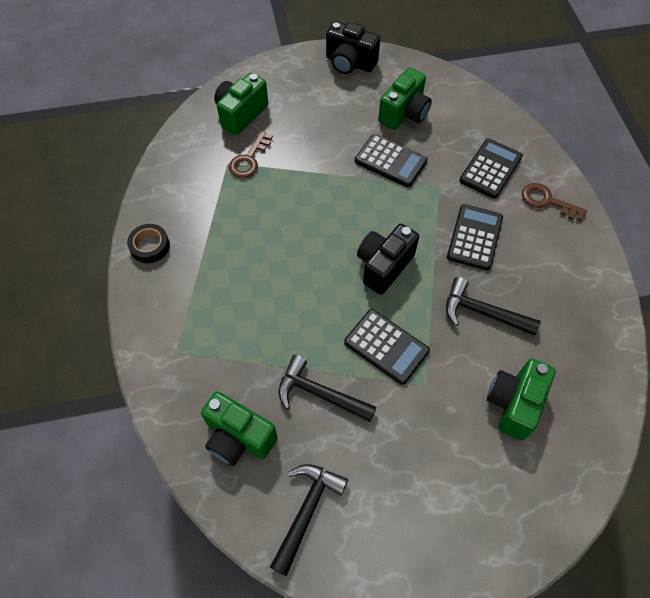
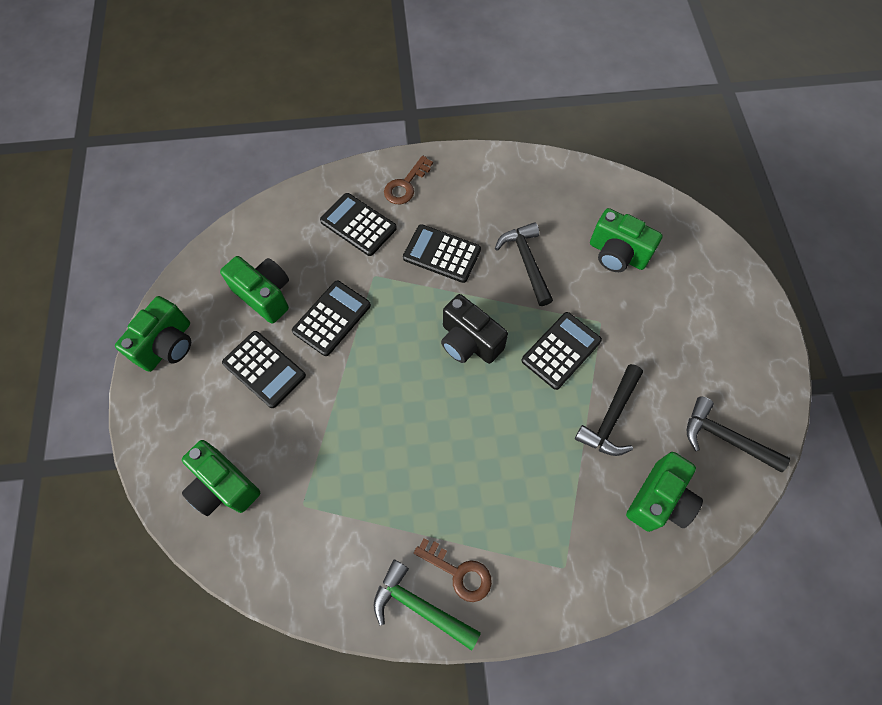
camera: 85 degrees left, 5 degrees up
black tape [127,224,170,263] -> green hammer [373,559,481,651]
brown key [229,131,273,178] -> brown key moved to [414,538,492,602]
black camera [326,21,380,74] -> green camera [115,296,191,372]
black hammer [446,277,541,336] -> black hammer turned 135 degrees clockwise [495,222,553,306]
none -> black calculator [222,331,306,408]

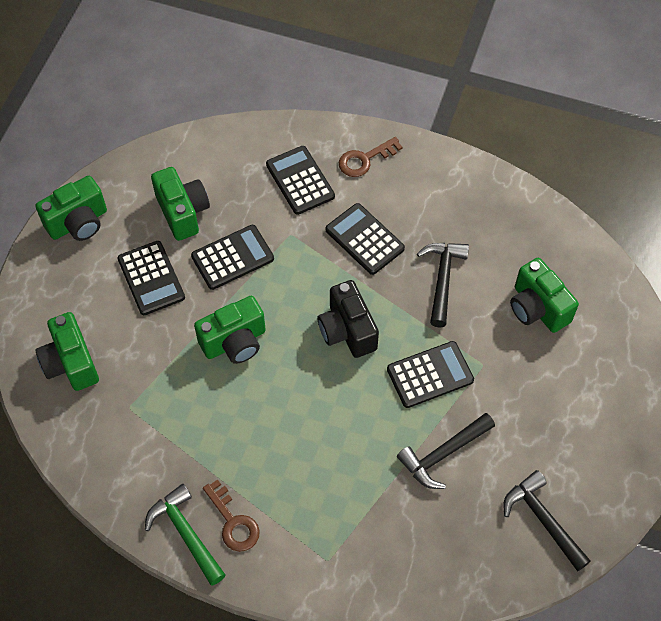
camera: 25 degrees right, 5 degrees down
green camera [626,452,703,532] -> green camera moved to [194,296,266,364]

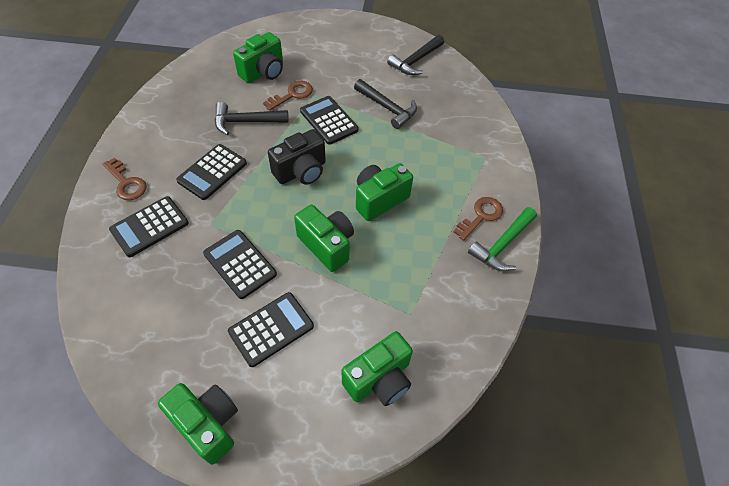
camera: 105 degrees left, 5 degrees down
green camera [151,167,210,241] -> green camera moved to [356,163,413,221]
none -> brown key [263,81,313,111]

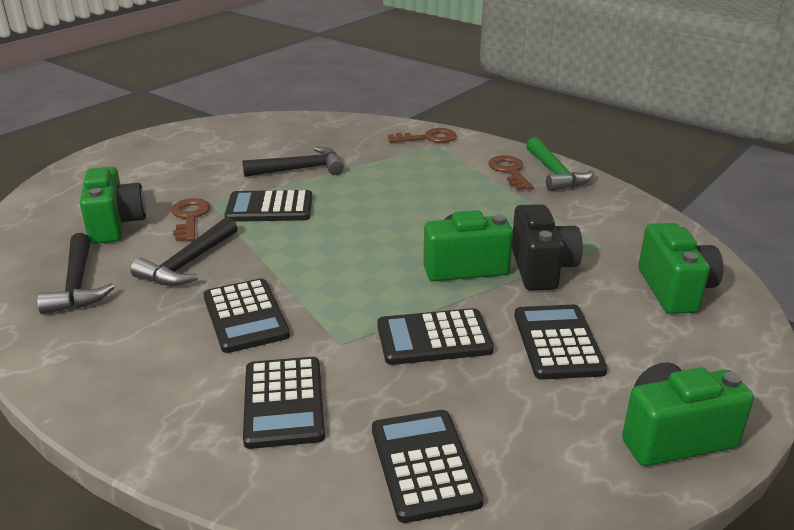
camera: 55 degrees left, 25 degrees down
brown key [103,157,147,200] -> brown key moved to [388,128,457,143]
black camera [268,129,326,185] -> black camera moved to [512,204,583,290]
green camera [356,163,413,221] -> none
black hammer [387,35,444,75] -> black hammer moved to [37,233,115,314]
none -> black calculator [372,410,484,523]

